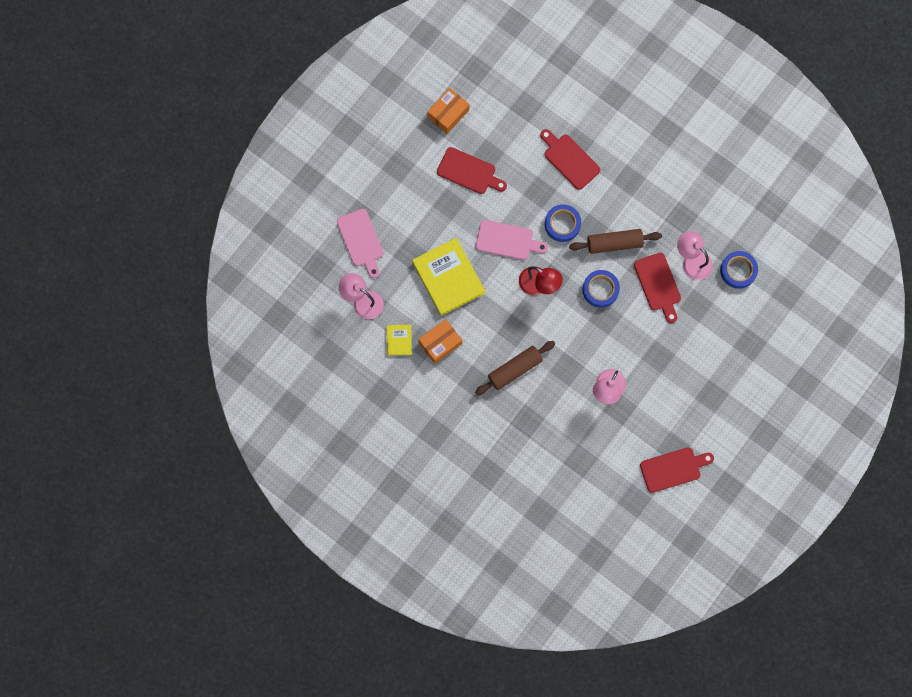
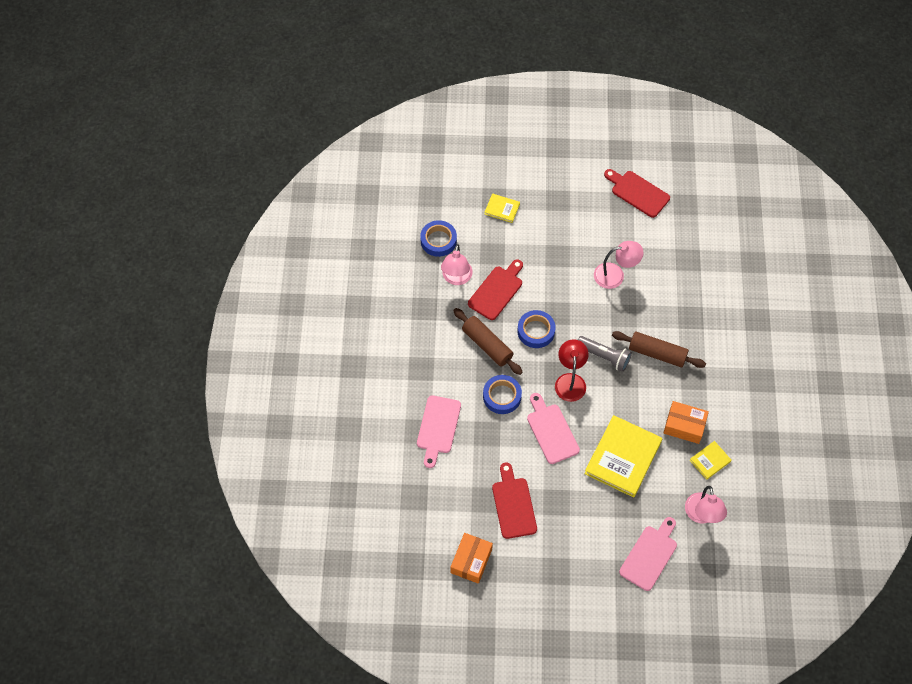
camera: 125 degrees left, 15 degrees down
orange box [427,88,469,134] -> orange box turned 75 degrees counterclockwise [450,533,493,584]
red cutting board [540,129,600,190] -> pink cutting board [417,395,461,468]
none -> yellow book [485,193,520,223]
none -> grey flashlight [578,336,632,372]

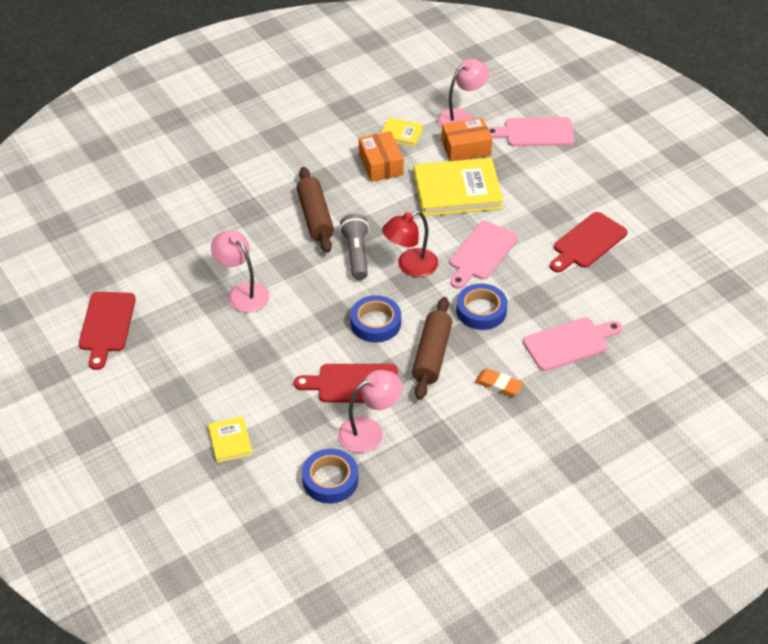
camera: 125 degrees left, 15 degrees down
orange box [450,533,493,584] -> orange box moved to [441,118,492,161]
none -> orange eraser [475,369,524,397]

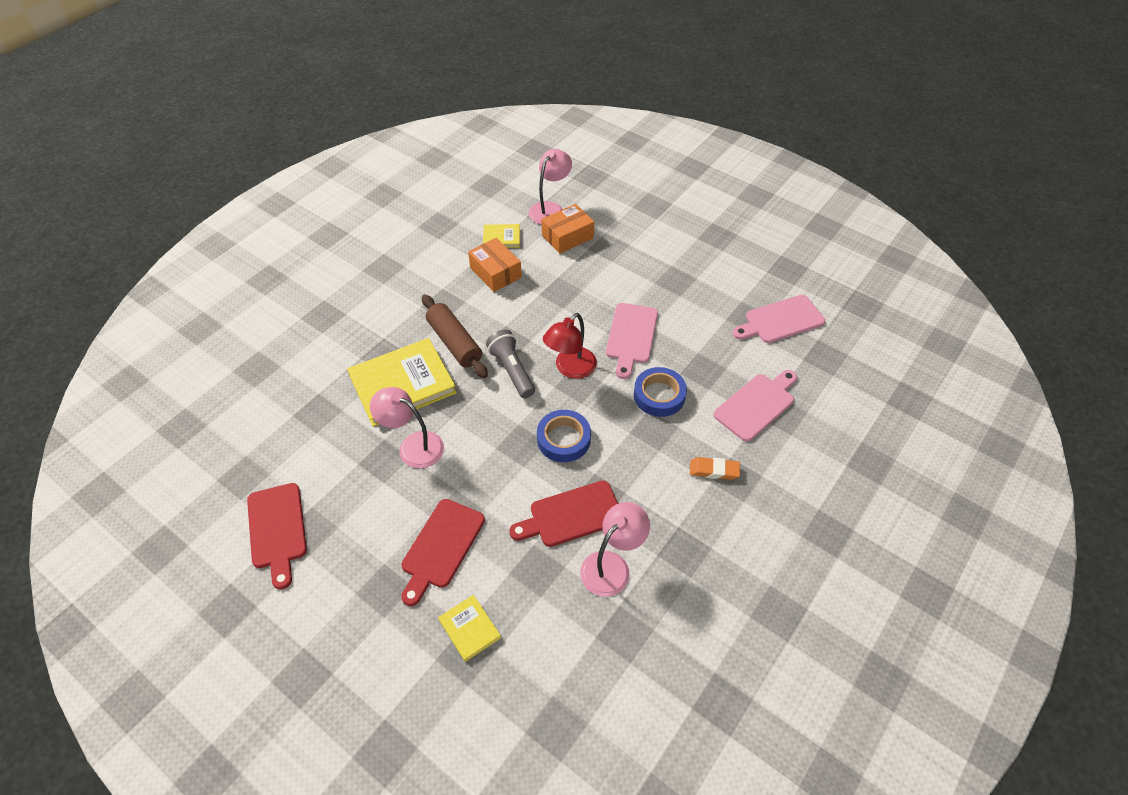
camera: 20 degrees left, 5 degrees up
blue tape [302,449,358,503] -> none
brown rolling pin [412,297,452,400] -> none
yellow book [414,158,504,216] -> yellow book moved to [347,338,457,427]
pink cutting board [488,117,574,147] -> pink cutting board moved to [732,295,825,343]
red cutting board [550,212,627,273] -> red cutting board moved to [401,499,485,606]

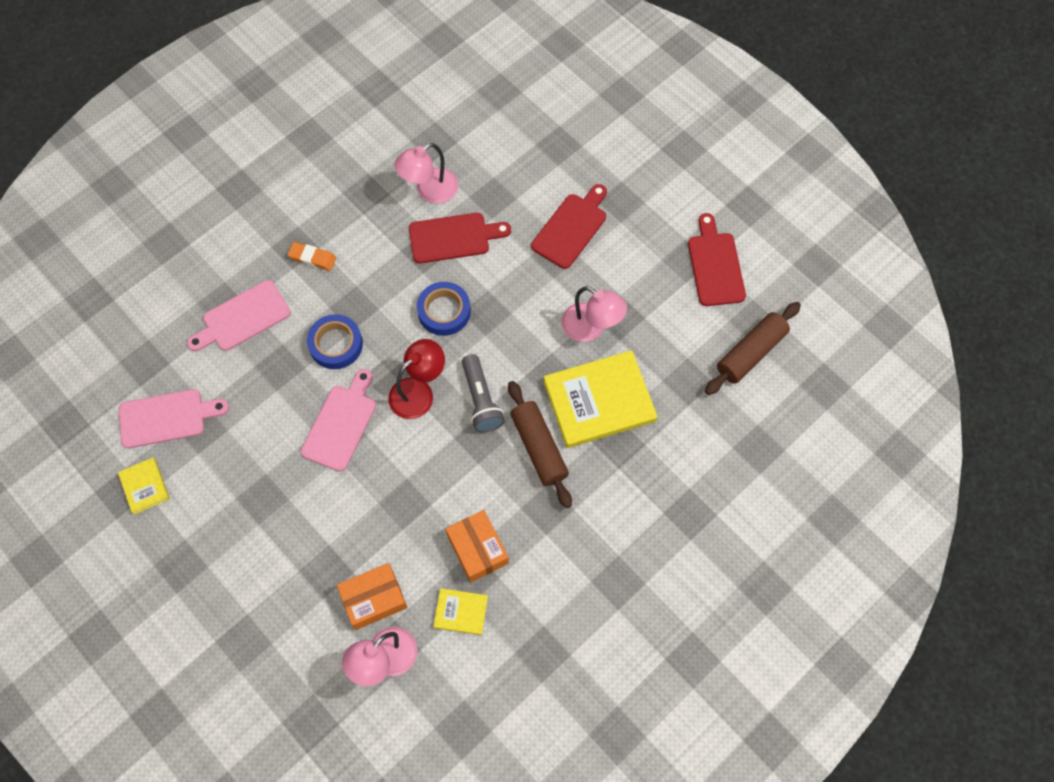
camera: 170 degrees left, 15 degrees up
yellow book [438,595,501,662] -> yellow book moved to [118,458,170,514]
none -> brown rolling pin [705,302,801,395]

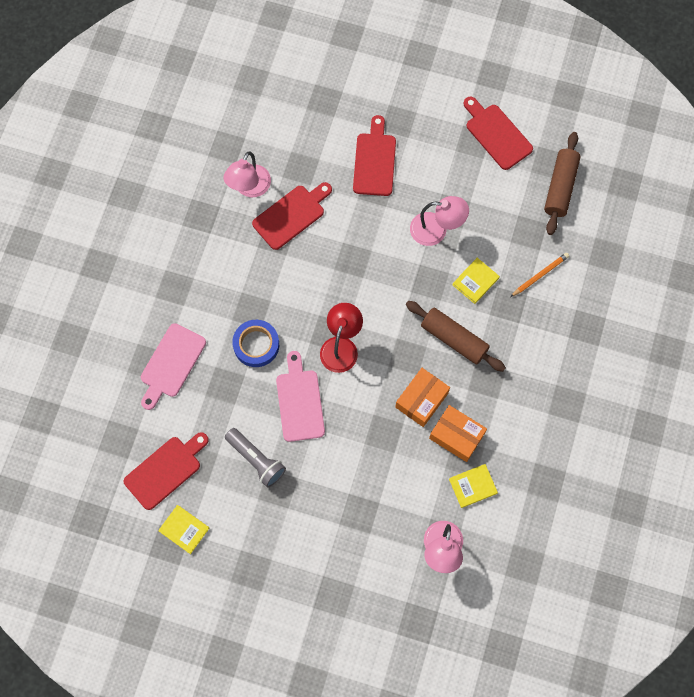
camera: 30 degrees left, 5 degrees up
pink cutting board [119,389,229,448] -> red cutting board [124,432,209,510]
orange eraser [288,242,337,271] -> none
orange box [337,563,407,630] -> orange box moved to [395,368,450,427]
blue tape [417,282,471,336] -> none
grey flashlight [462,354,505,432] -> grey flashlight moved to [225,428,286,488]
yellow book [544,350,657,448] -> yellow book [453,258,500,304], size x0.48
none -> orange pencil [510,253,569,297]

